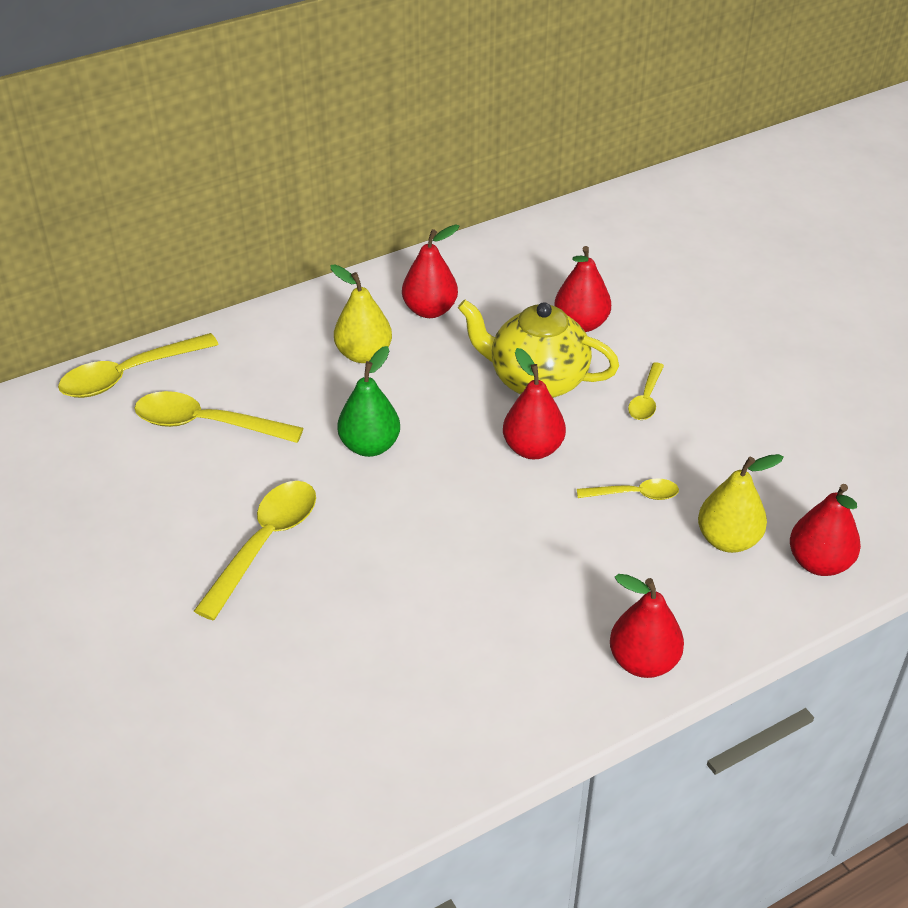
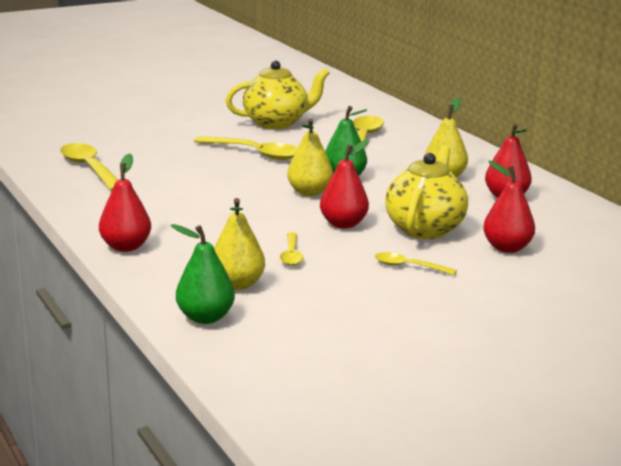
camera: 90 degrees right, 20 degrees down
yellow spoon [58,333,219,398] -> yellow spoon moved to [60,143,118,191]
red pear [790,484,861,576] -> green pear [171,224,235,324]
none -> yellow teapot [226,61,330,129]
none -> yellow pear [287,119,333,196]

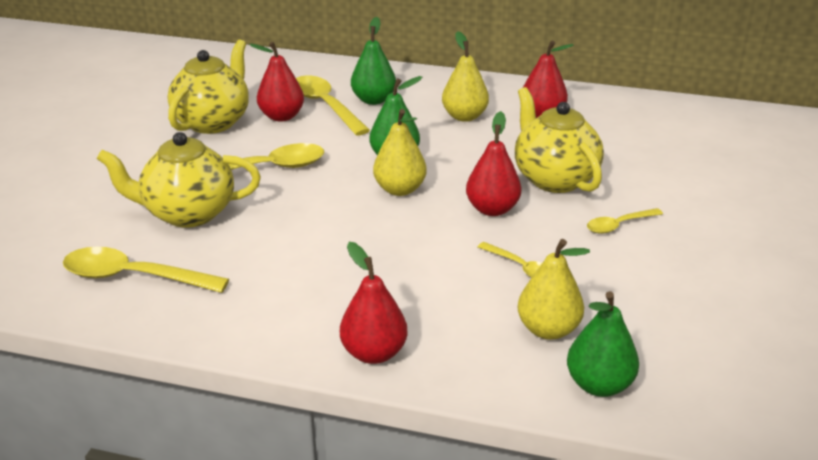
camera: 45 degrees left, 10 degrees up
red pear [483,161,535,253] -> red pear moved to [249,42,304,121]
none -> yellow teapot [97,132,261,228]
none -> green pear [351,17,396,105]

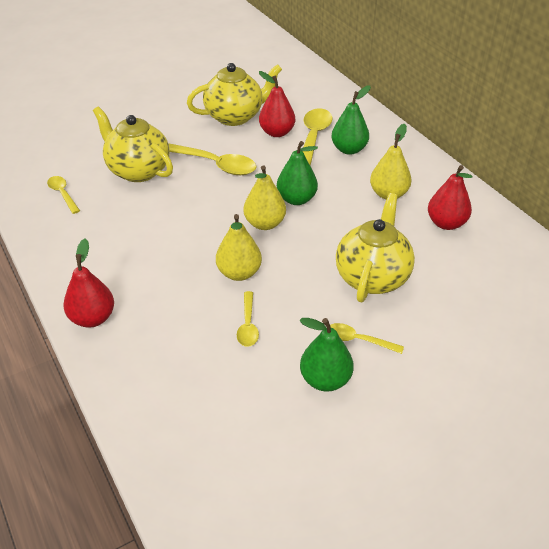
camera: 45 degrees right, 10 degrees up
yellow spoon [63,247,229,293] -> yellow spoon [47,176,80,214], size x0.56
red pear [466,111,521,216] -> none
yellow pear [517,239,590,340] -> yellow pear moved to [216,214,262,281]
green pear [567,291,639,397] -> green pear moved to [299,318,354,392]

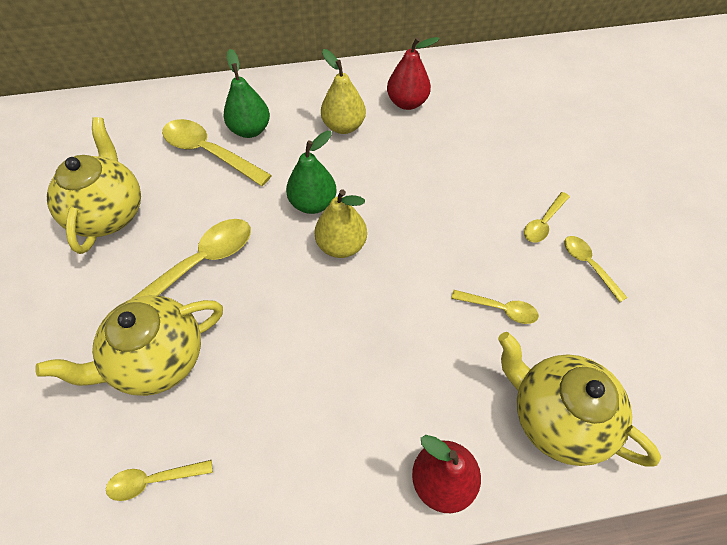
camera: 70 degrees left, 15 degrees up
yellow pear [216,214,262,281] -> none
red pear [259,71,295,137] -> none
green pear [299,318,354,392] -> yellow spoon [564,236,628,302]
yellow teapot [336,193,415,303] -> yellow teapot moved to [498,332,661,467]

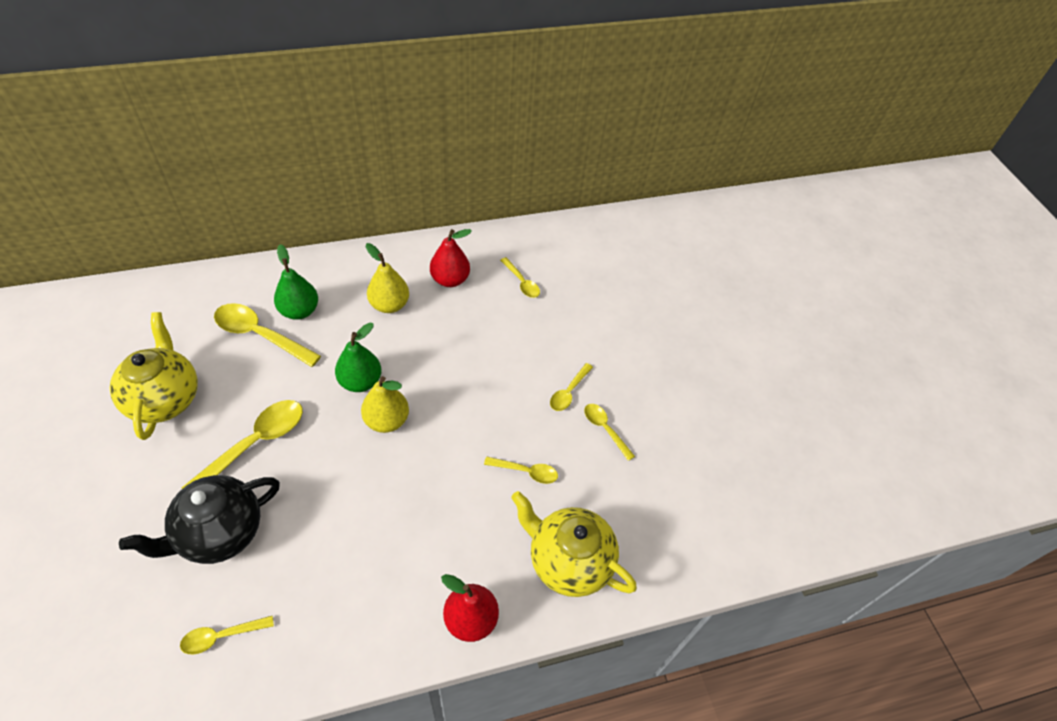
camera: 10 degrees left, 5 degrees down
yellow teapot [35,295,223,396] -> black teapot [119,475,280,564]
none -> yellow spoon [500,257,540,298]

